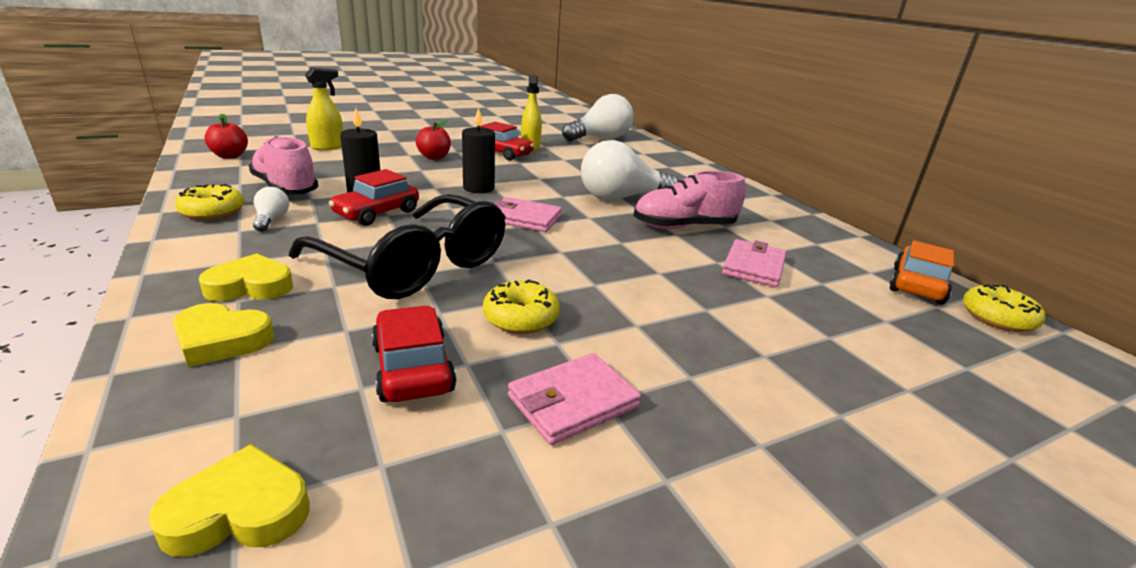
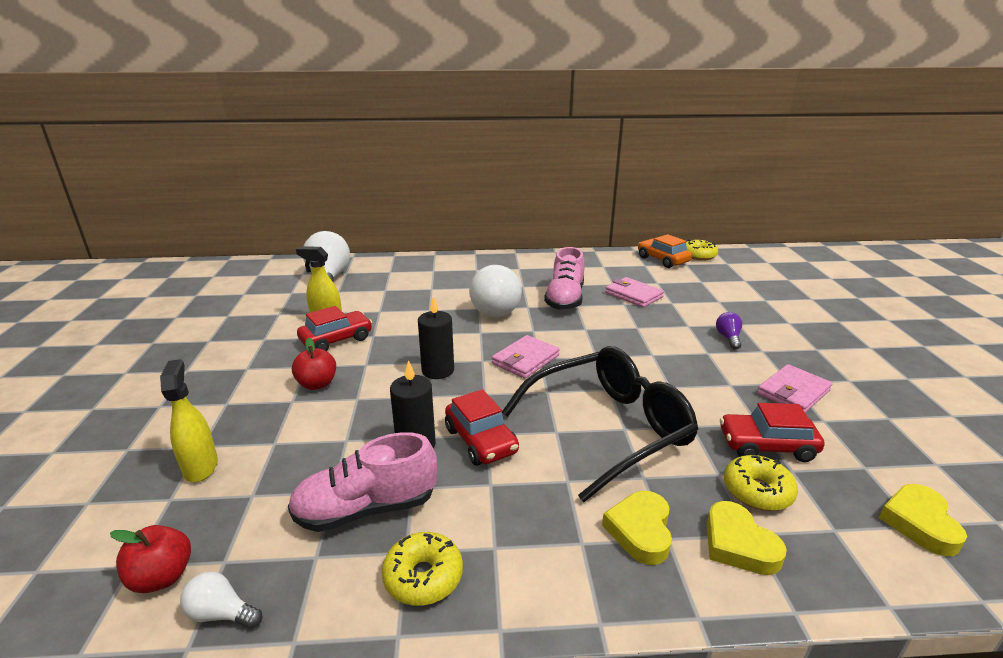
camera: 65 degrees left, 0 degrees up
yellow heart [173,303,274,367] -> yellow heart turned 120 degrees clockwise [707,501,787,575]
white light bulb [253,187,289,232] -> white light bulb moved to [180,572,262,628]
yellow donut [483,279,560,334] -> yellow donut moved to [724,455,798,511]
pink wallet [508,353,641,445] -> pink wallet turned 60 degrees clockwise [757,364,833,413]
none -> purple light bulb [716,312,742,350]

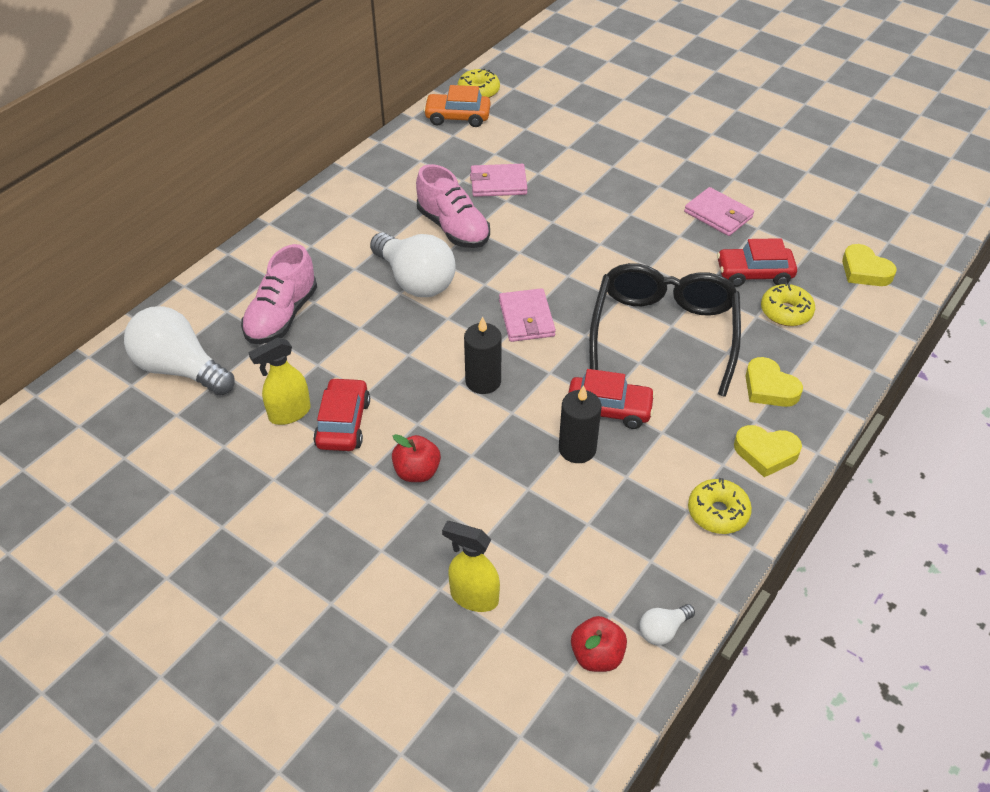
camera: 50 degrees left, 20 degrees up
pink shoe [288,432,437,532] -> pink shoe moved to [241,244,317,344]
yellow heart [707,501,787,575] -> yellow heart moved to [734,425,802,477]
purple light bulb [716,312,742,350] -> none
red car [720,403,825,462] -> red car turned 45 degrees clockwise [717,238,797,287]
pink wallet [757,364,833,413] -> pink wallet turned 45 degrees counterclockwise [684,187,754,236]

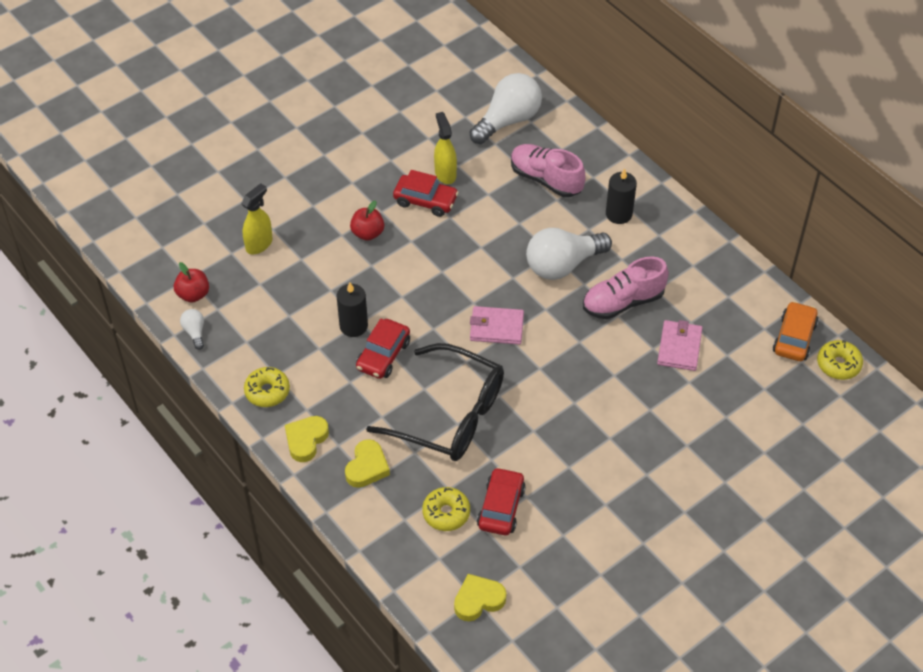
camera: 105 degrees right, 5 degrees up
black candle [464,316,502,394] -> black candle moved to [606,168,637,224]
pink wallet [684,187,754,236] -> none
yellow heart [745,357,803,407] -> yellow heart turned 135 degrees clockwise [345,439,390,488]

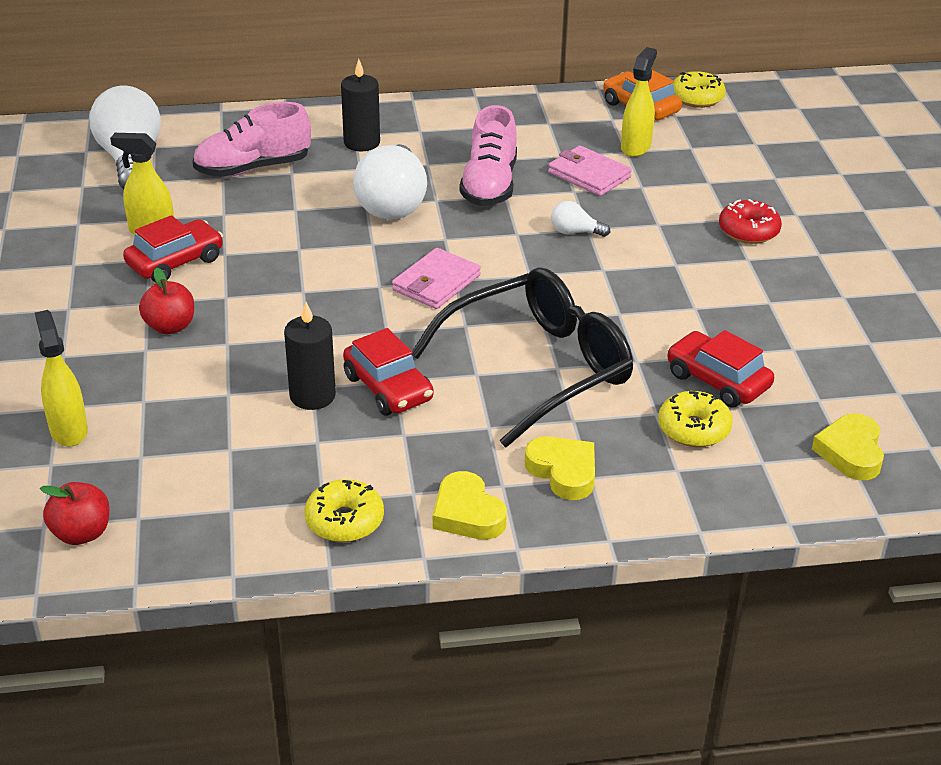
camera: 60 degrees left, 15 degrees down
white light bulb [180,309,204,350] -> white light bulb moved to [551,201,610,237]
none -> yellow spray bottle [621,47,657,157]
none -> red donut [719,199,782,244]

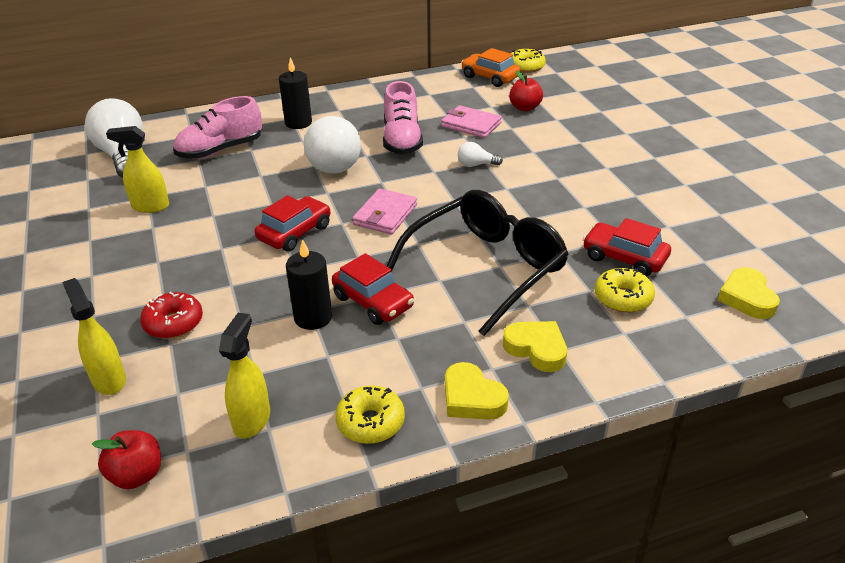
camera: 10 degrees left, 0 degrees up
red car [123,215,223,283] -> red car moved to [255,195,330,252]
red apple [139,268,194,334] -> red apple moved to [509,71,543,111]
yellow spray bottle [621,47,657,157] -> yellow spray bottle moved to [219,313,270,439]
red donut [719,199,782,244] -> red donut moved to [140,292,203,339]

